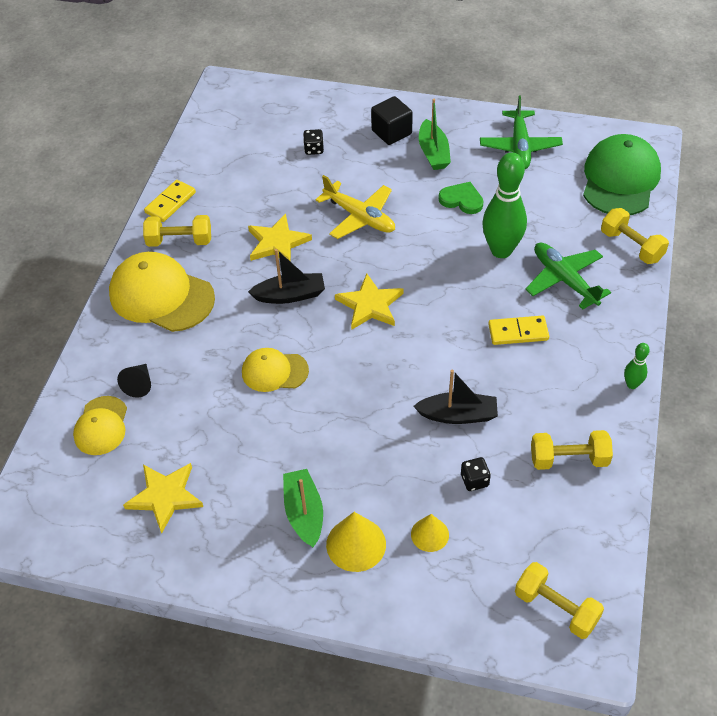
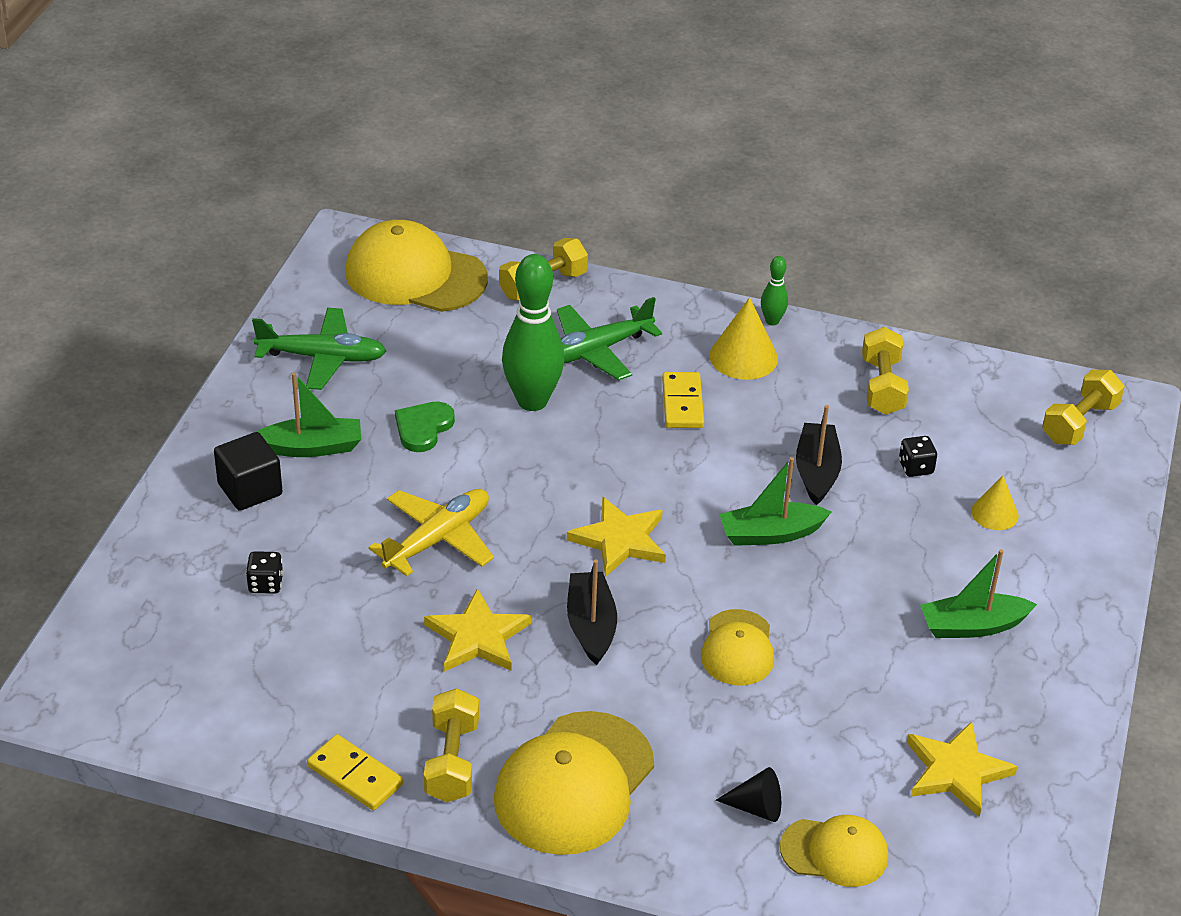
camera: 90 degrees left, 10 degrees down
yellow cone [326,512,386,572] -> yellow cone moved to [709,297,778,380]
green cap [583,134,661,215] -> yellow cap [345,220,488,312]
none -> green boat [719,457,831,546]

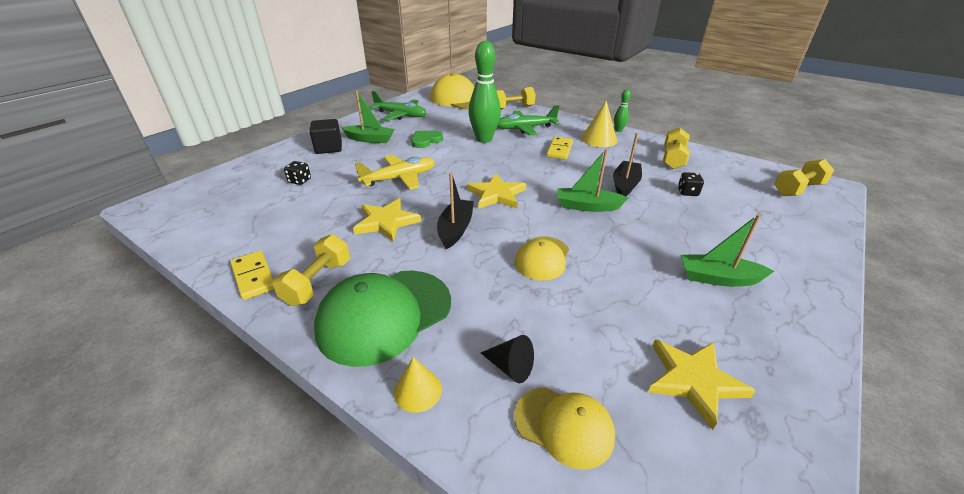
camera: 20 degrees right, 5 degrees down
yellow cap [494,711,654,855] -> green cap [314,271,451,367]
yellow cone [971,476,1019,530] -> yellow cone moved to [394,357,442,413]

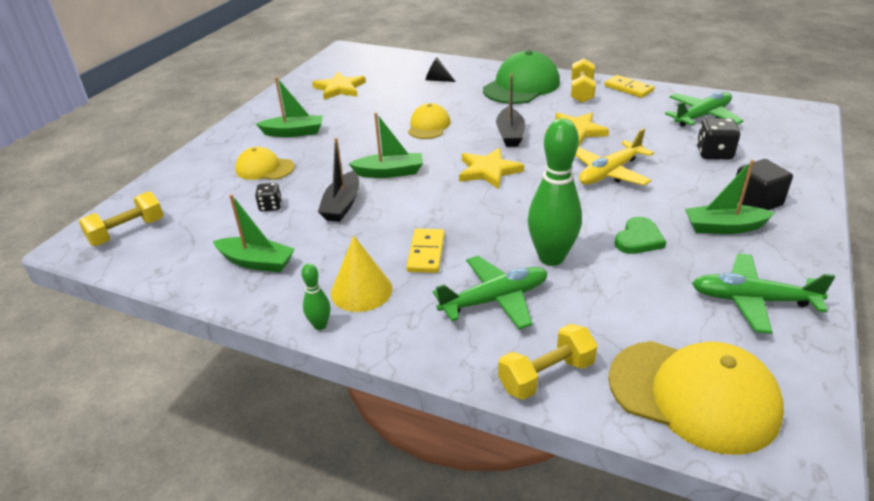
camera: 170 degrees right, 0 degrees up
black dice [284,161,311,185] -> black dice [696,118,740,160], size x1.60
yellow cone [394,357,442,413] -> none
yellow cap [514,387,615,470] -> yellow cap moved to [235,147,295,180]
yellow dumbbell [663,128,690,169] -> green boat [213,194,295,272]
none -> green plane [665,92,744,127]

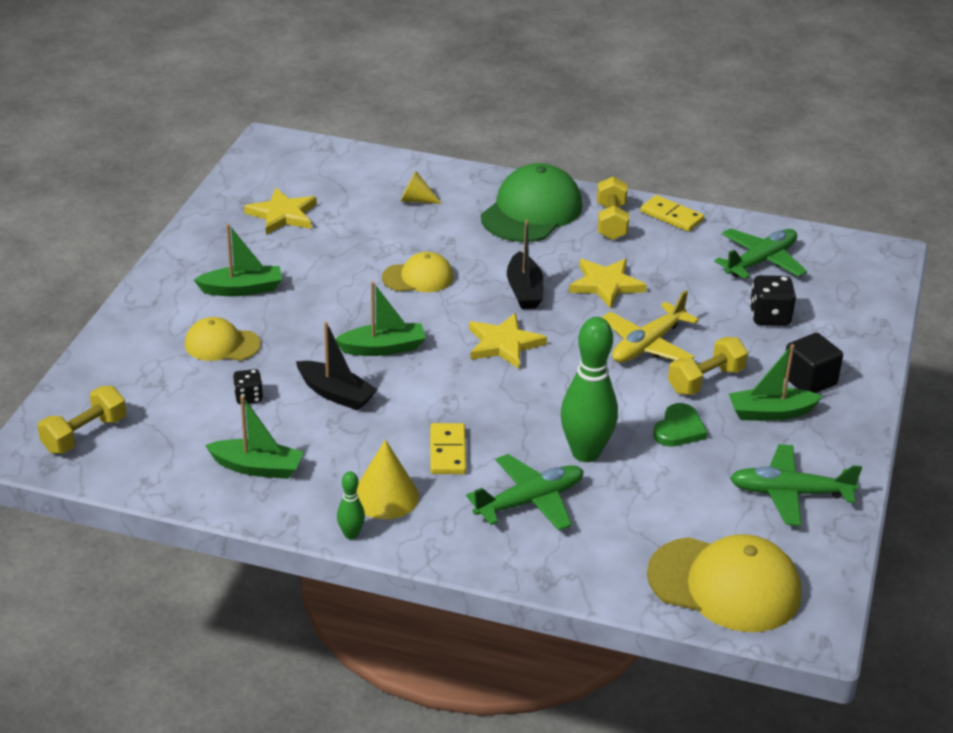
camera: 10 degrees left, 0 degrees up
black boat [318,138,359,222] -> black boat turned 60 degrees counterclockwise [296,322,378,411]
yellow cap [408,103,450,139] -> yellow cap turned 75 degrees clockwise [382,252,454,292]
black cone [426,58,456,82] -> yellow cone [401,171,442,204]
yellow dumbbell [498,324,598,400] -> yellow dumbbell moved to [668,337,748,395]

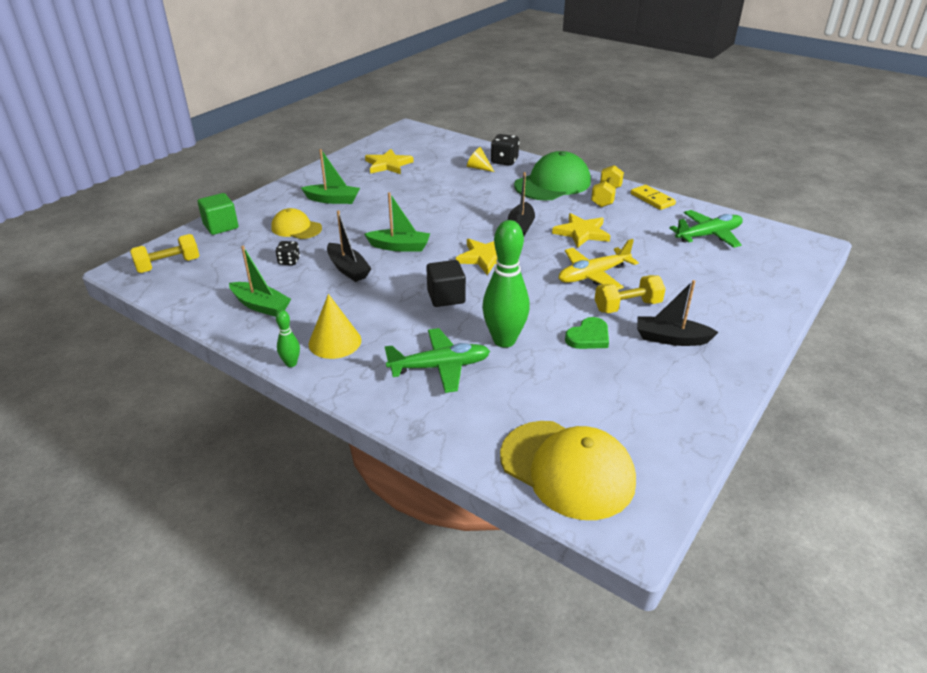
camera: 20 degrees right, 0 degrees up
yellow cap [382,252,454,292] -> none
yellow domino [430,423,466,474] -> none
green boat [728,344,823,421] -> black boat [637,280,719,346]
green plane [730,444,862,526] -> none
black dice [750,275,796,325] -> black dice moved to [491,134,519,166]
black cube [784,333,843,393] -> black cube moved to [426,260,466,307]
none -> green cube [198,193,238,235]

